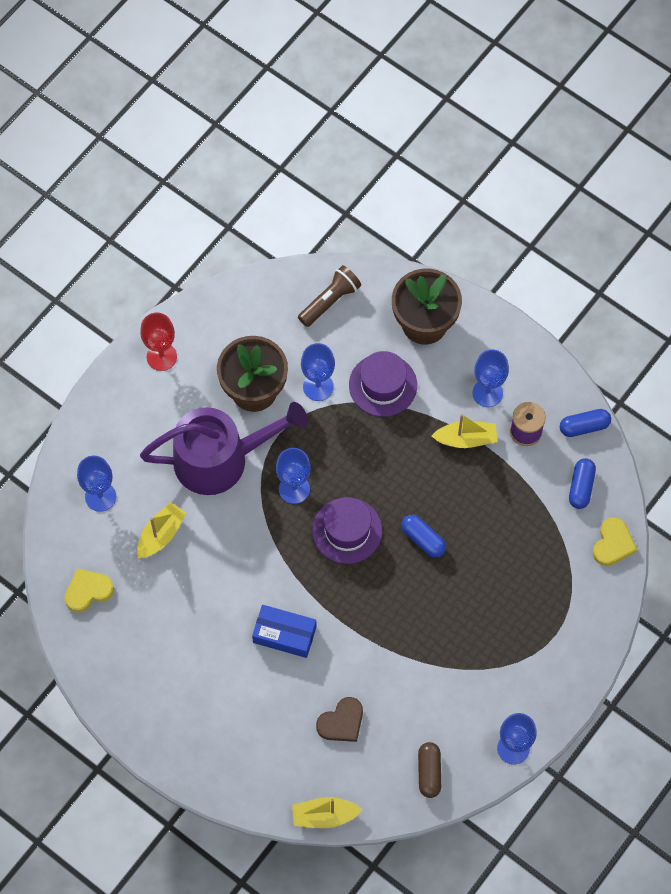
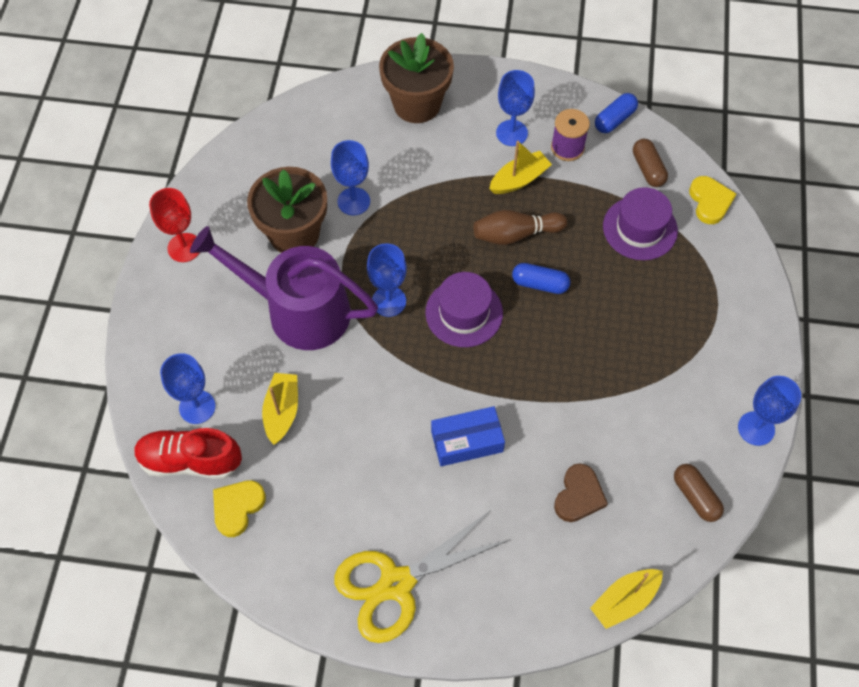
camera: 30 degrees left, 5 degrees down
purple watering can [140,402,308,495] -> purple watering can turned 120 degrees counterclockwise [190,226,378,350]
brown flashlight [298,265,361,327] -> none
purple hat [349,351,417,417] -> purple hat moved to [603,187,678,260]
blue capsule [569,458,596,509] -> brown capsule [633,139,668,187]
none -> red shoe [134,428,242,479]
none -> yellow scissors [334,510,509,643]
none -> brown bowling pin [474,210,567,245]

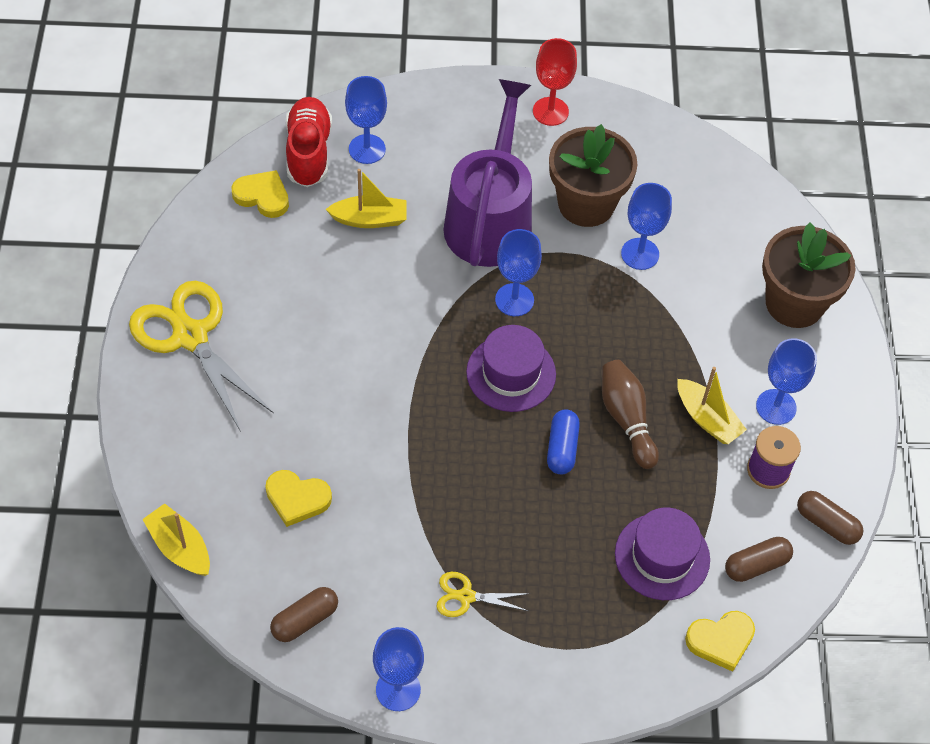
camera: 80 degrees right, 5 degrees down
blue box [431,406,505,466] -> none
brown heart [554,464,608,522] -> yellow heart [265,470,332,527]
blue capsule [595,93,638,133] -> brown capsule [797,491,863,545]
none -> yellow scissors [437,572,530,617]

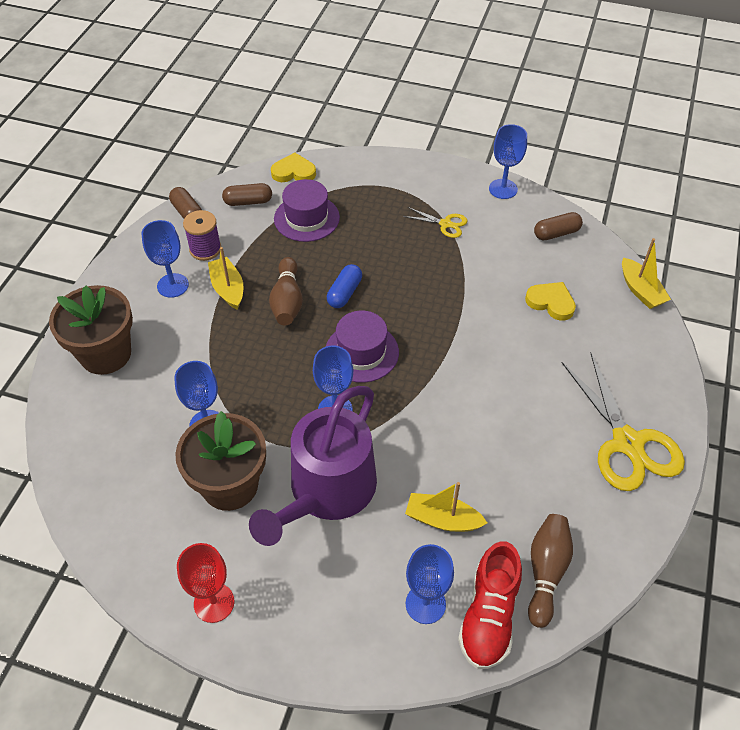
camera: 160 degrees left, 5 degrees down
yellow heart [232,170,289,218] -> brown bowling pin [528,514,573,628]

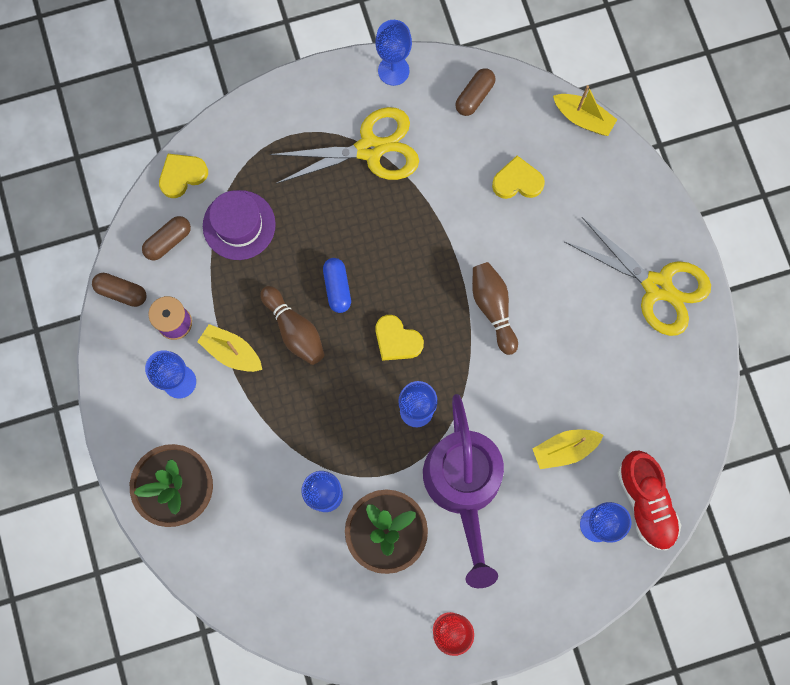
camera: 35 degrees left, 25 degrees up
purple hat [326,311,399,383] -> yellow heart [375,315,424,361]
yellow scissors [403,207,468,238] -> yellow scissors [269,107,419,184], size x2.12
brown bowling pin [528,514,573,628] -> brown bowling pin moved to [472,262,518,355]

